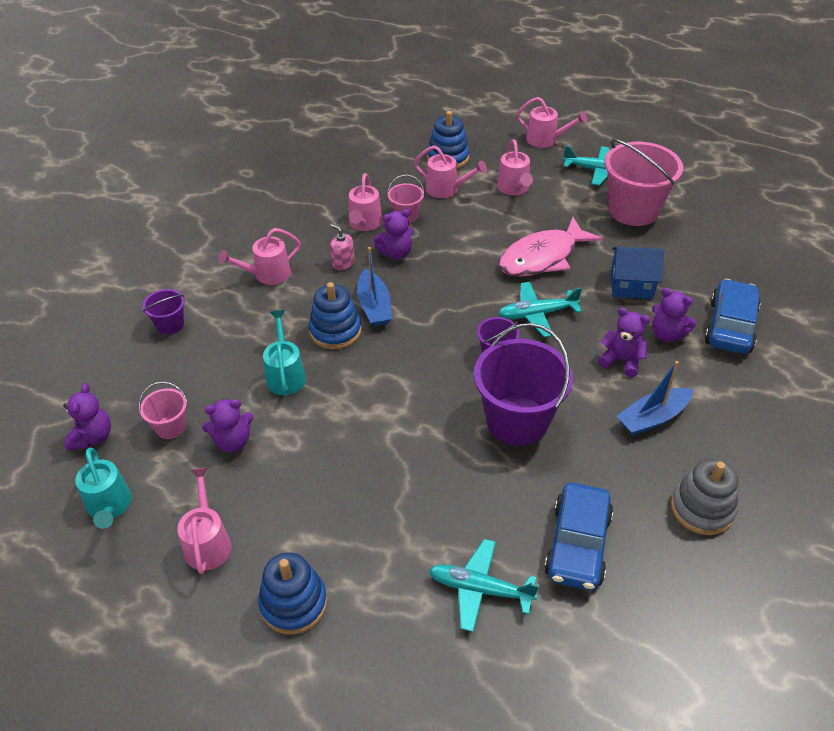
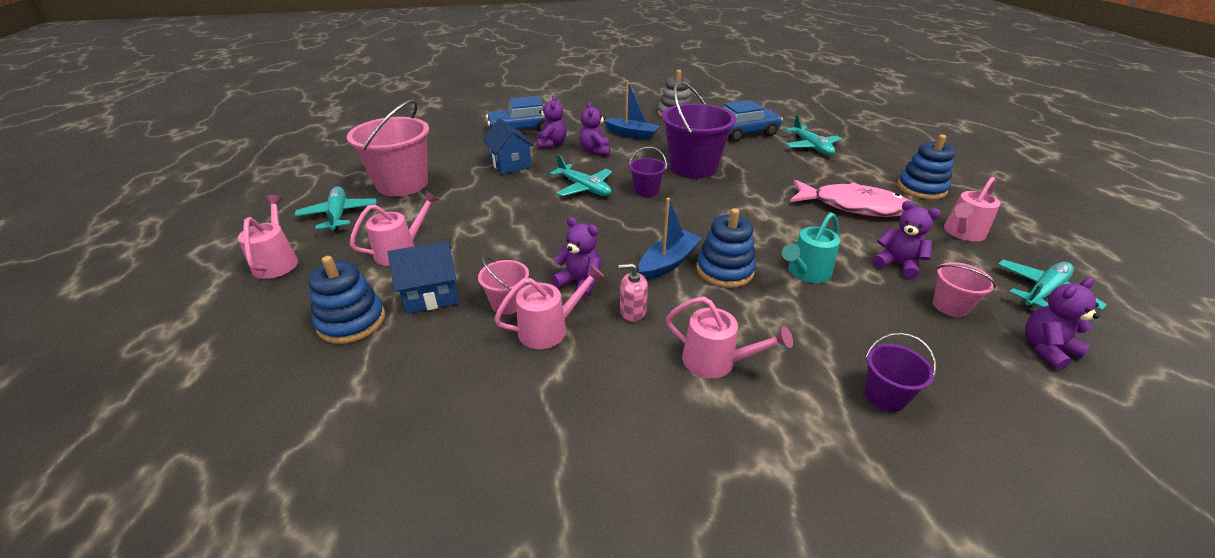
camera: 125 degrees left, 10 degrees down
turquoise watering can [75,448,132,529] -> turquoise plane [997,259,1107,311]
pink soap dispenser [330,224,355,270] -> pink soap dispenser turned 90 degrees clockwise [618,263,648,322]
pink watering can [414,145,487,198] -> blue house [388,241,458,314]
pink fish [499,217,603,277] -> pink fish moved to [790,179,910,217]

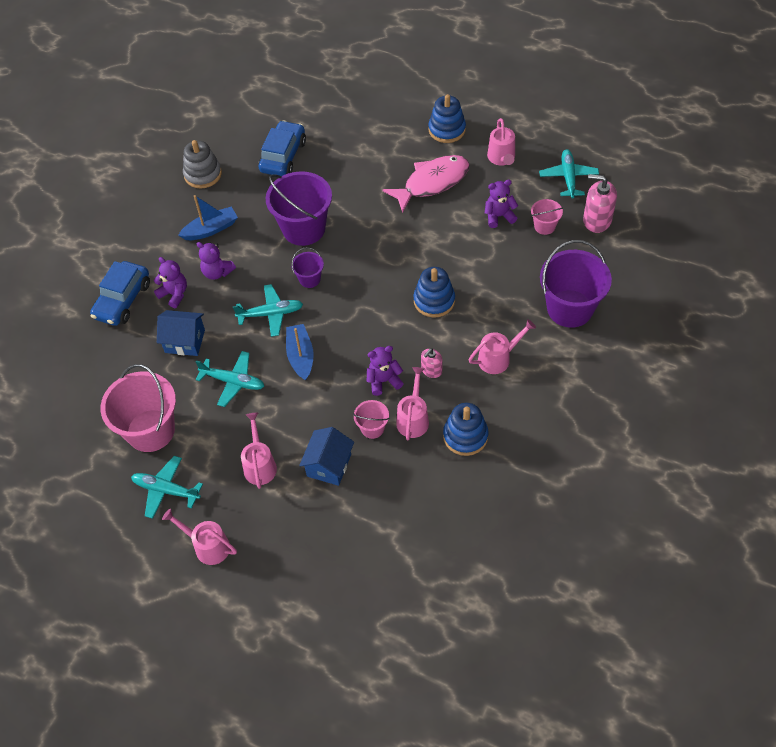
camera: 50 degrees left, 20 degrees up
blue stacking toy [308,256,385,344] -> blue stacking toy moved to [443,403,489,456]
blue boat [638,198,702,280] -> blue boat moved to [286,324,314,381]
turquoise watering can [782,212,840,283] -> none
turquoise plane [785,115,842,155] -> turquoise plane moved to [195,351,264,407]
purple bucket [864,333,936,412] -> purple bucket [540,240,612,328], size x2.08
purple teddy bear [1025,278,1099,370] -> pink soap dispenser [583,174,617,233]

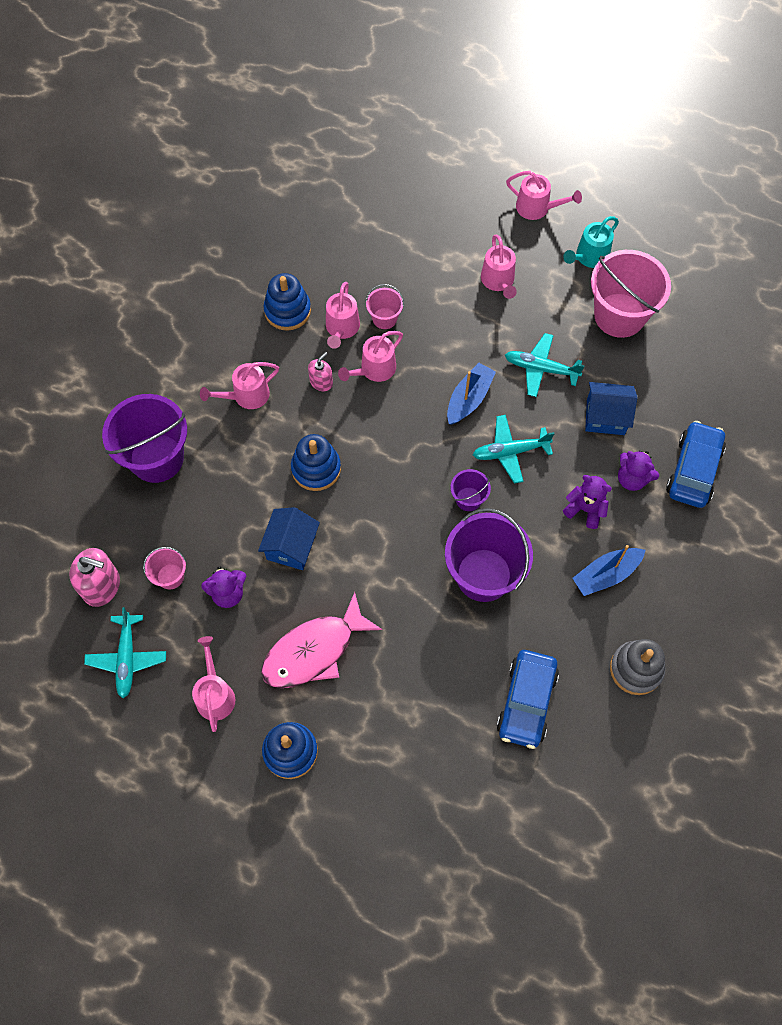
camera: 175 degrees right, 10 degrees up
turquoise plane [131,456,203,519] -> turquoise watering can [563,216,619,268]
blue boat [286,324,314,381] -> blue boat turned 135 degrees counterclockwise [447,363,496,424]
blue house [299,427,354,486] -> blue house moved to [258,507,320,570]
purple teddy bear [367,346,404,396] -> pink watering can [338,331,403,382]

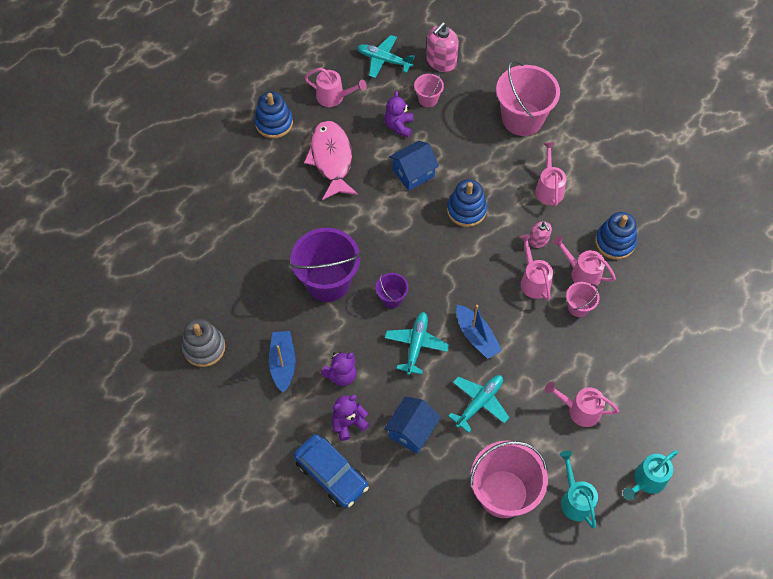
camera: 115 degrees right, 5 degrees down
purple bucket [102,394,187,483] -> pink bucket [496,60,560,136]
blue house [258,507,320,570] -> blue house turned 75 degrees counterclockwise [389,141,439,191]
blue car [497,650,559,749] -> none
pink watering can [506,171,582,220] -> turquoise watering can [623,450,678,500]

